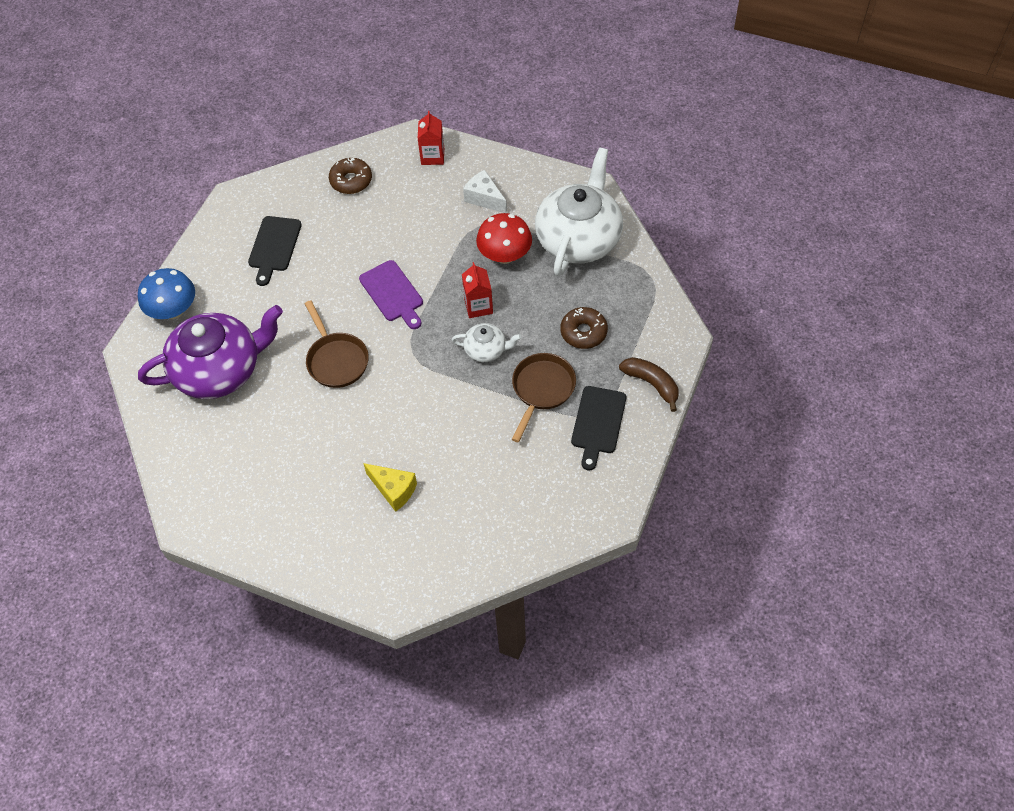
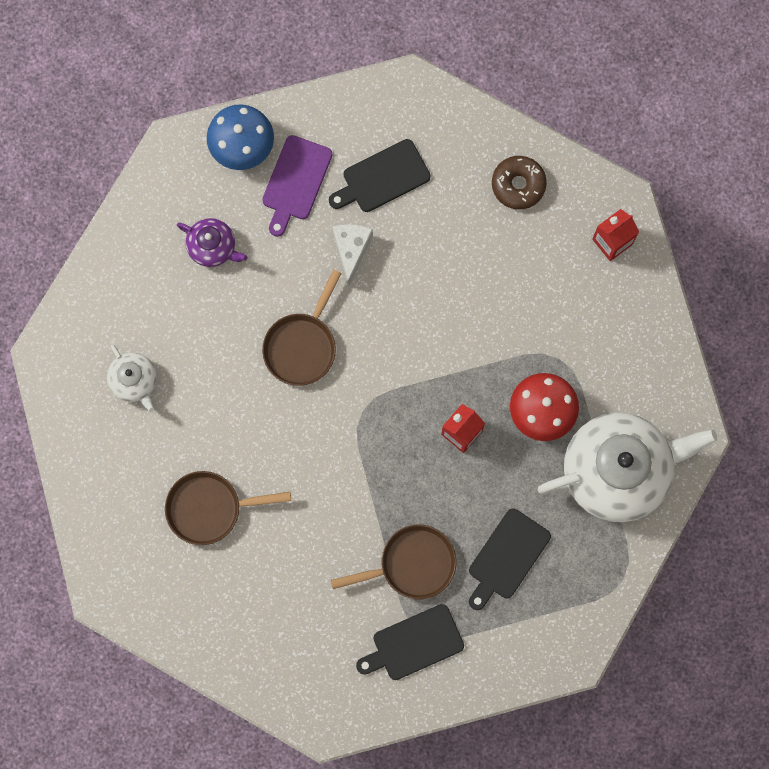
camera: 50 degrees right, 20 degrees up
purple teapot [138,305,283,399] -> purple teapot [177,218,247,267], size x0.46
purple cutting board [359,260,423,329] -> purple cutting board moved to [262,135,333,237]
yellow cheese [363,463,417,512] -> brown pan [165,471,291,545]
white teapot [452,323,522,362] -> white teapot moved to [107,344,157,412]
white cheese [463,170,507,213] -> white cheese moved to [332,224,373,286]
brown donut [560,307,608,349] -> black cutting board [469,508,551,610]
brown banana [619,357,678,412] -> none

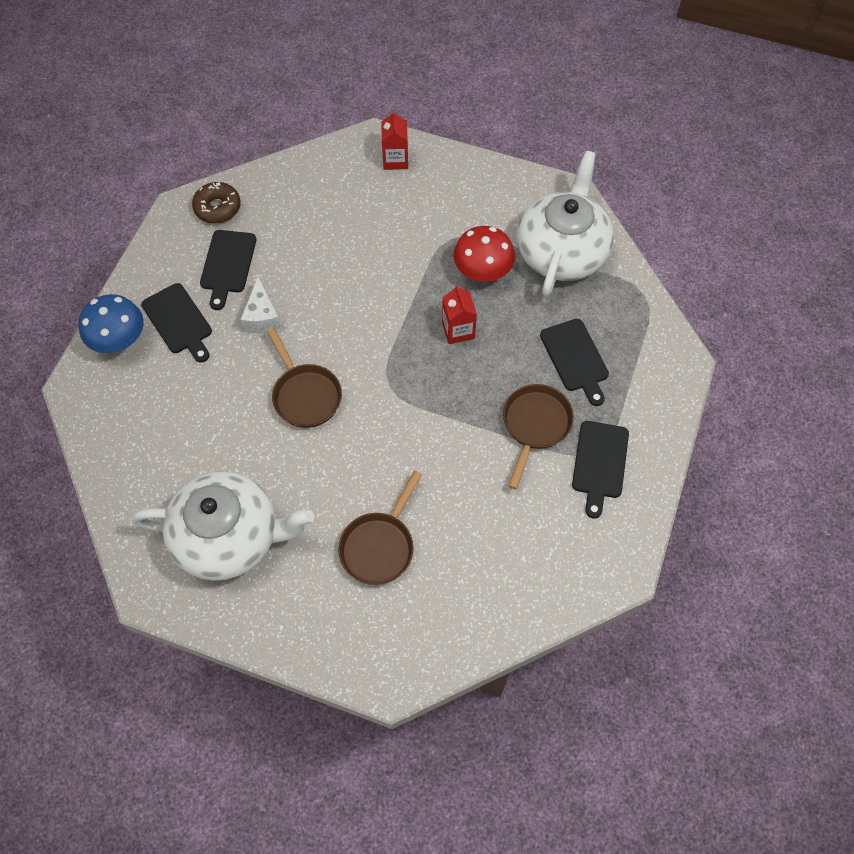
camera: 55 degrees left, 15 degrees down
white teapot [107,344,157,412] -> white teapot [132,471,314,581], size x2.17
purple teapot [177,218,247,267] -> none
purple cutting board [262,135,333,237] -> black cutting board [141,283,212,363]
white cheese [332,224,373,286] -> white cheese turned 135 degrees counterclockwise [240,277,281,333]
brown donut [492,156,547,210] -> brown donut moved to [192,182,241,224]

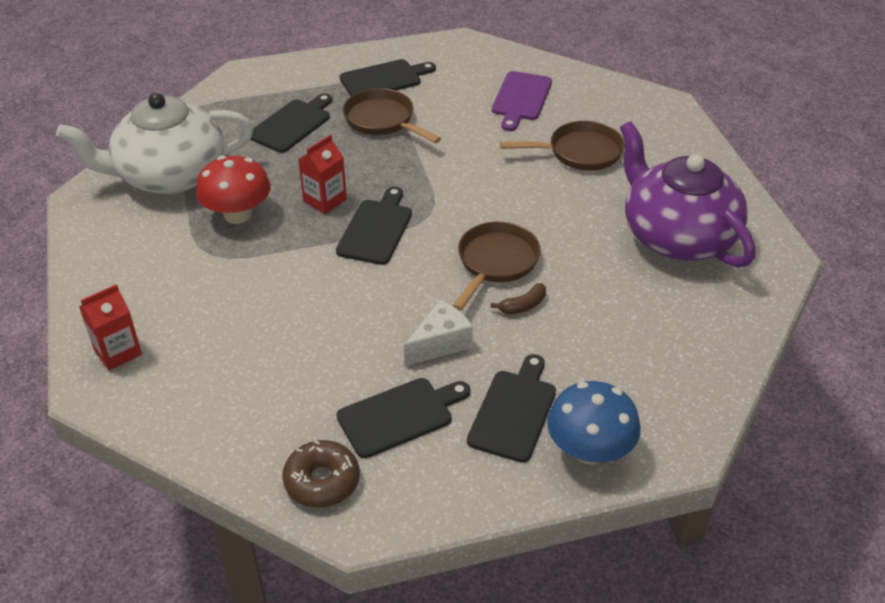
camera: 125 degrees left, 20 degrees down
white teapot [132,471,314,581] -> purple teapot [620,121,755,267]
brown pan [503,384,574,489] -> brown pan turned 60 degrees clockwise [343,88,441,143]
none -> black cutting board [336,187,412,265]
none -> brown banana [491,283,546,314]
none -> purple cutting board [492,71,552,131]

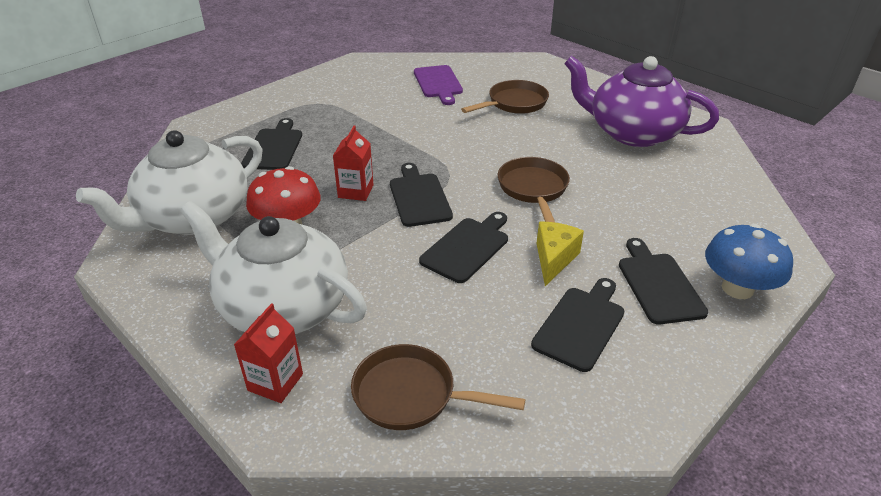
camera: 30 degrees left, 5 degrees down
brown donut [282,440,360,508] -> none
black cutting board [340,59,436,96] -> black cutting board moved to [419,212,508,283]
brown pan [343,88,441,143] -> brown pan moved to [351,344,525,430]
white cheese [404,300,473,366] -> yellow cheese [536,222,584,286]
brown banana [491,283,546,314] -> none
none -> white teapot [180,201,367,334]

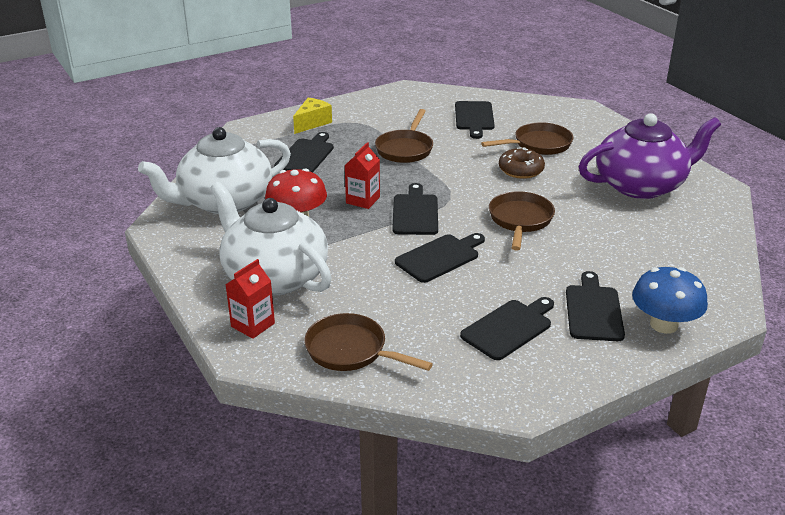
camera: 15 degrees right, 5 degrees down
purple cutting board [414,65,463,105] -> black cutting board [455,101,495,139]
yellow cheese [536,222,584,286] -> yellow cheese moved to [293,98,332,134]
purple teapot [564,56,719,147] -> purple teapot turned 120 degrees clockwise [579,113,721,199]
none -> brown pan [375,109,433,163]
none -> brown donut [499,147,545,179]

